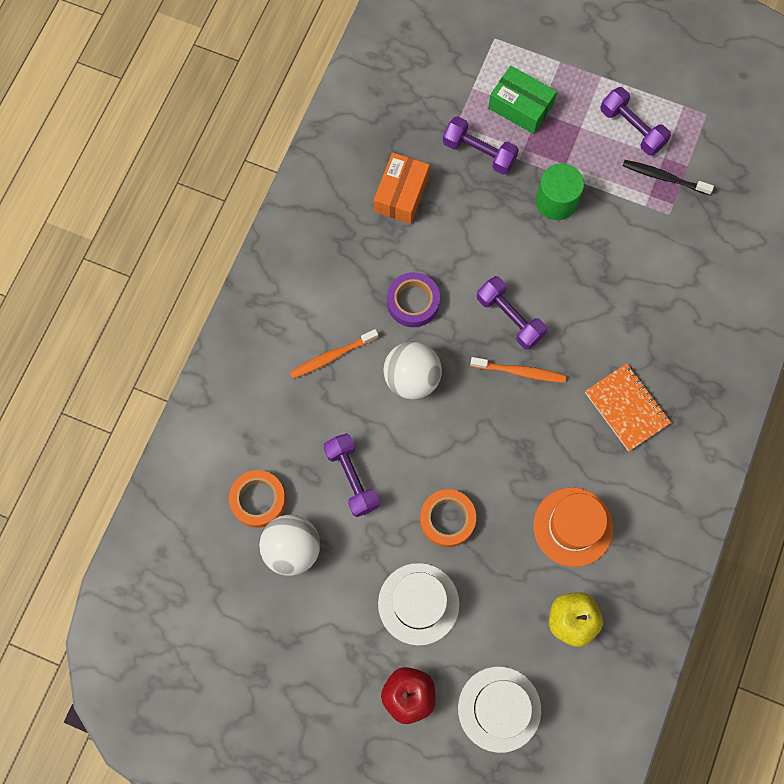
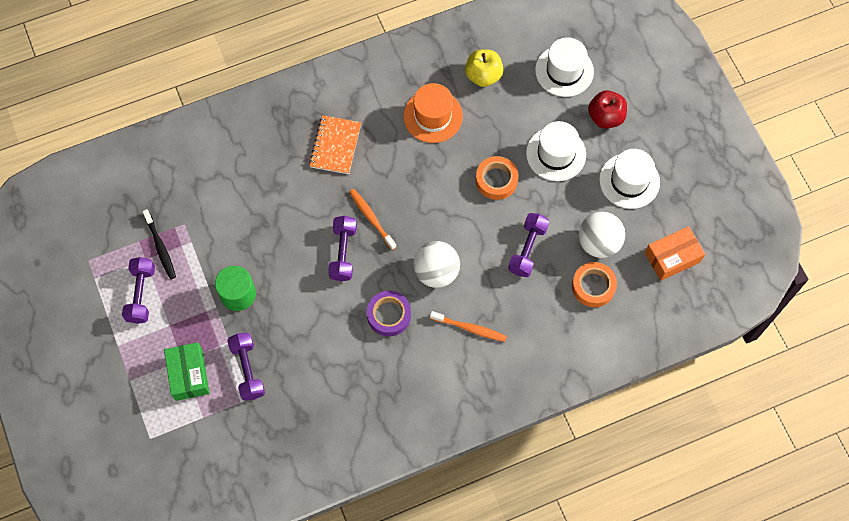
camera: 135 degrees left, 5 degrees down
orange box [374,152,430,224] -> orange box moved to [645,226,705,281]
none -> white hat [599,149,660,209]

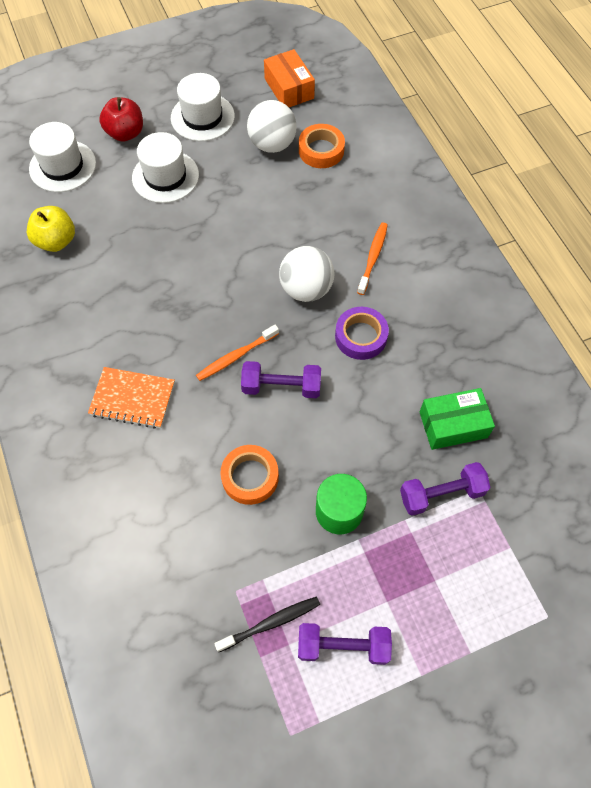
camera: 90 degrees left, 5 degrees down
green box [164,342,210,401] -> green box moved to [420,388,495,450]
orange hat [403,83,463,143] -> none
orange tape [476,156,518,200] -> orange tape moved to [220,445,279,505]
purple dumbbell [508,213,549,277] -> none

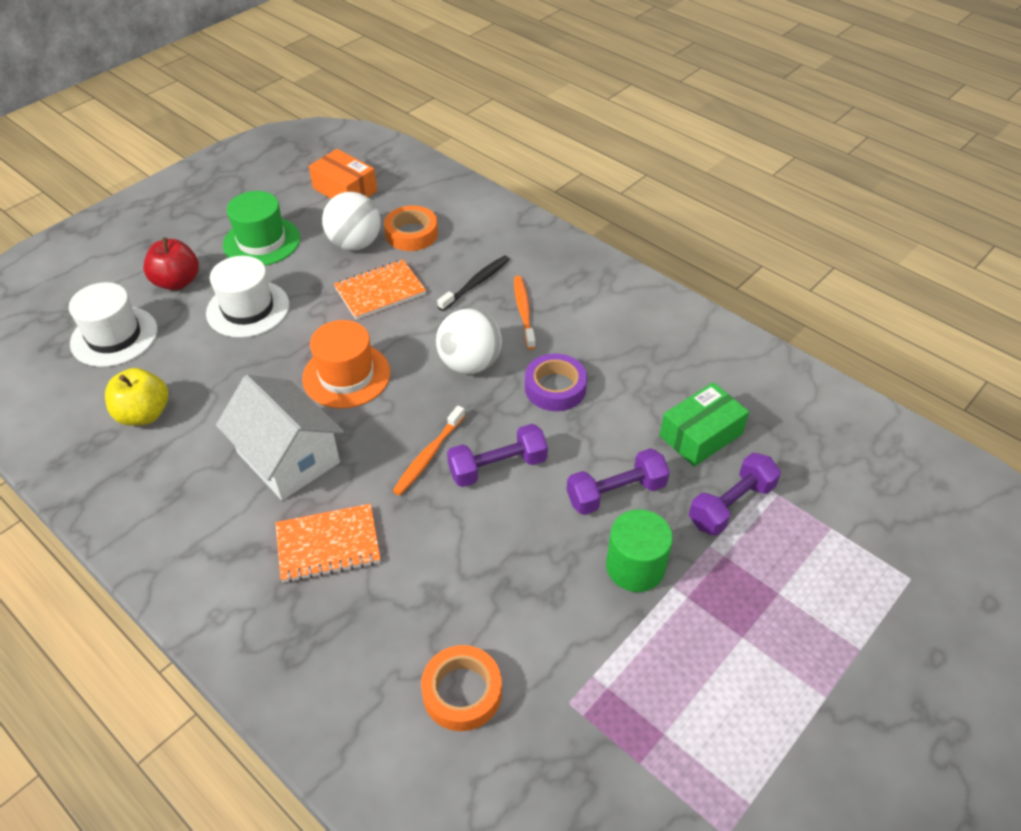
camera: 25 degrees left, 15 degrees down
white hat [171,73,235,141] -> green hat [223,191,300,266]
black toothbrush [214,596,320,652] -> black toothbrush moved to [437,255,510,311]
orange tape [220,445,279,505] -> orange tape moved to [421,645,502,731]
purple dumbbell [298,623,392,665] -> purple dumbbell moved to [567,448,670,515]
none -> white house [216,375,344,500]
none -> orange hat [302,320,390,408]
none -> orange notebook [334,260,426,320]

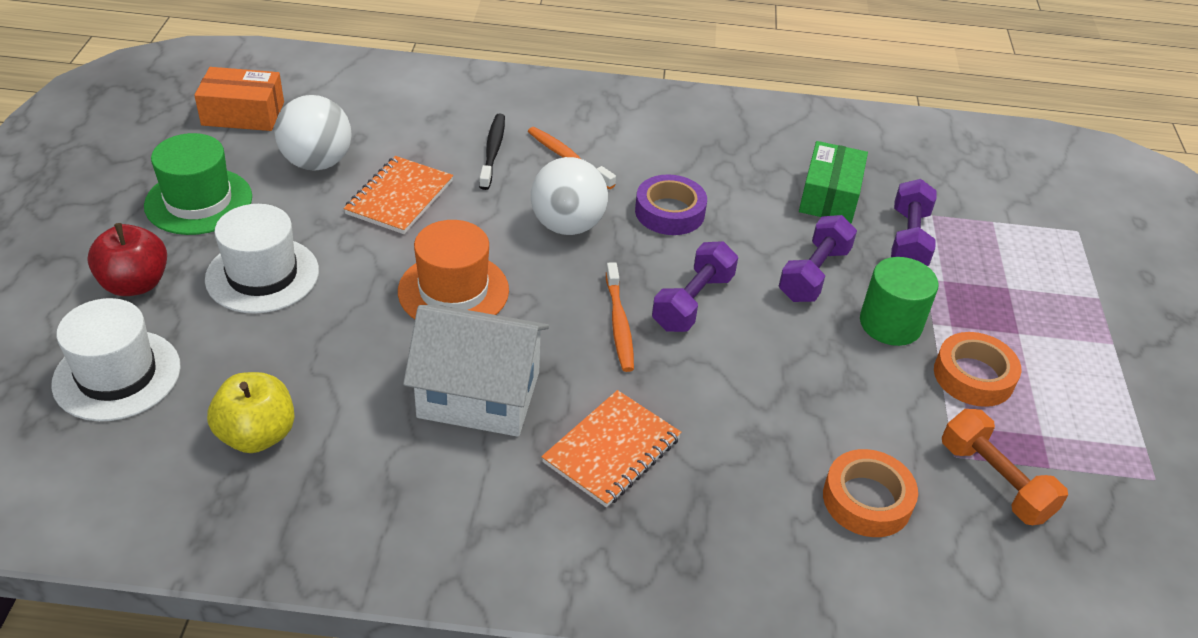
camera: 40 degrees left, 5 degrees down
orange tape [384,205,438,251] -> orange tape moved to [934,332,1021,407]
none -> orange dumbbell [942,409,1068,525]

